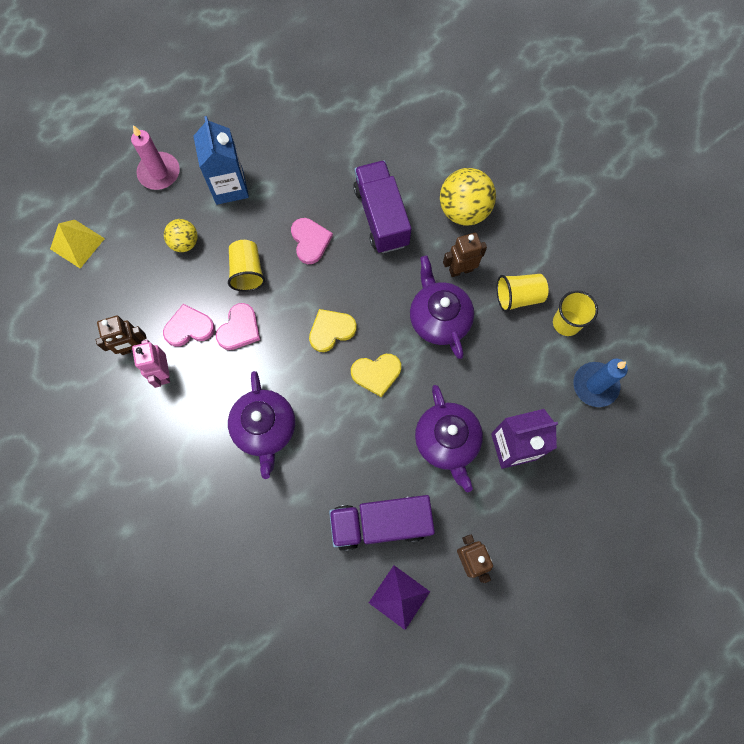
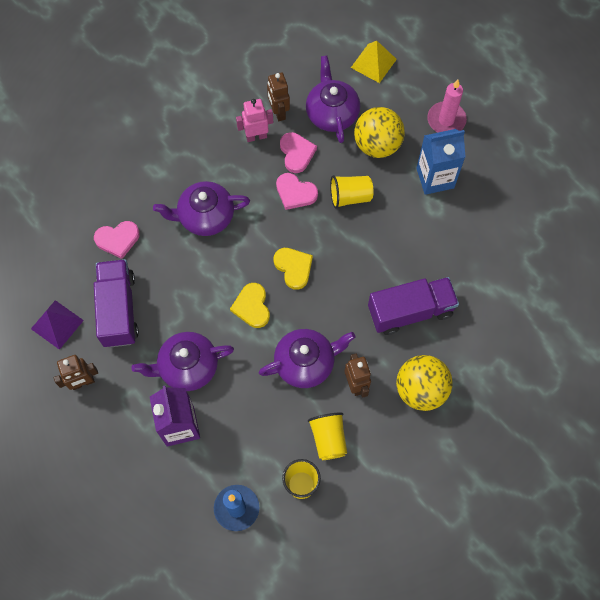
camera: 90 degrees right, 5 degrees down
yellow ball [164,219,198,252] -> yellow ball [354,107,405,158], size x1.70
pink heart [291,218,333,264] -> pink heart moved to [94,221,140,259]
none -> purple teapot [306,55,360,143]

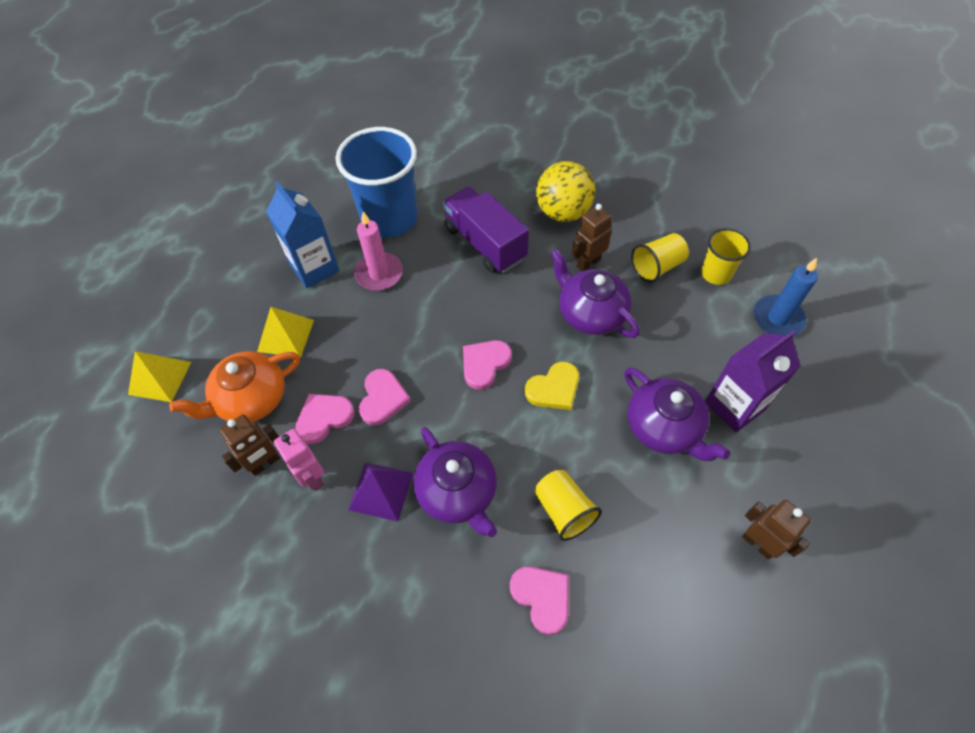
camera: 110 degrees left, 10 degrees down
purple pyramid [31,300,84,350] -> purple pyramid moved to [348,462,413,522]
purple truck [94,259,139,347] -> none
yellow heart [273,248,313,290] -> pink heart [463,340,512,390]
purple teapot [306,55,360,143] -> orange teapot [169,351,300,422]
yellow cup [330,175,373,209] -> yellow cup moved to [535,470,602,541]
yellow ball [354,107,405,158] -> yellow pyramid [257,307,314,358]
pink candle [427,80,467,133] -> pink candle moved to [354,211,403,291]
none -> blue cup [336,127,418,237]

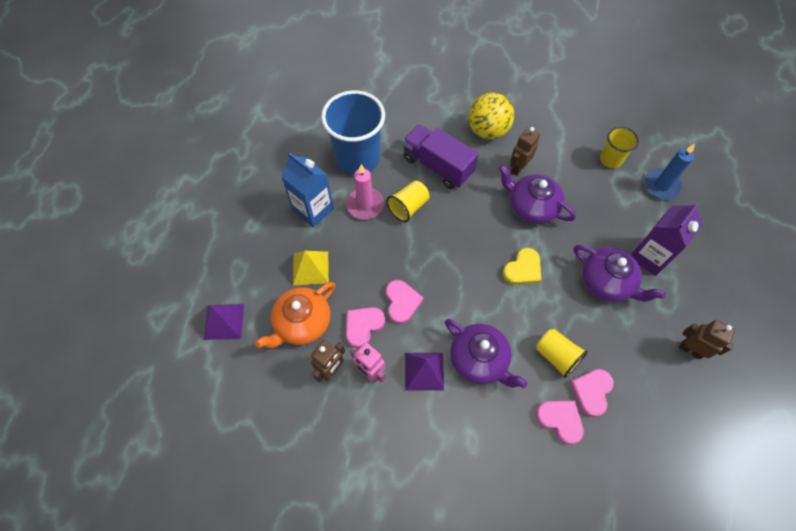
camera: 15 degrees left, 5 degrees up
yellow pyramid [128,351,191,402] -> purple pyramid [204,304,244,340]
pink heart [463,340,512,390] -> pink heart moved to [570,369,614,417]
yellow cup [631,233,689,283] -> yellow cup moved to [386,181,430,222]

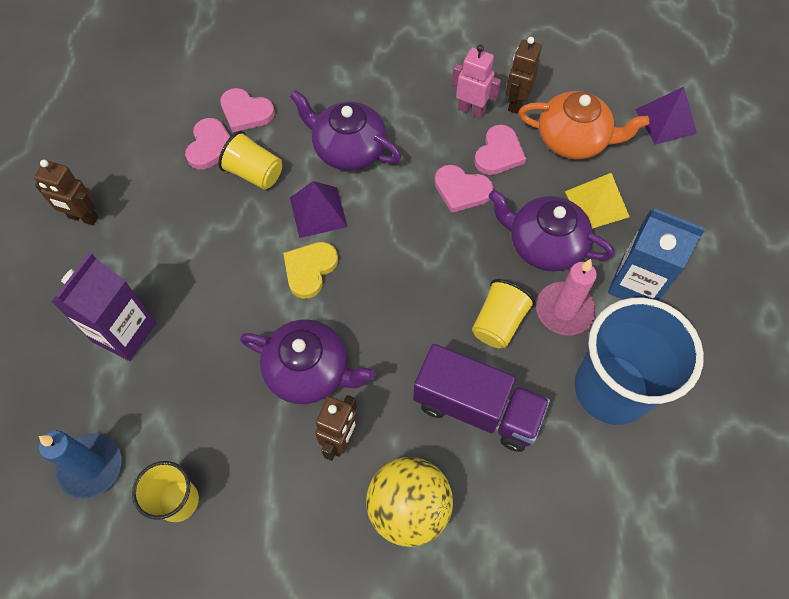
camera: 165 degrees right, 0 degrees up
orange teapot [255,282,335,348] -> orange teapot turned 75 degrees clockwise [519,91,649,159]
pink heart [386,280,424,324] -> pink heart turned 45 degrees counterclockwise [435,165,493,213]
purple pyramid [405,353,444,391] -> purple pyramid moved to [290,181,348,238]
purple teapot [574,245,666,302] -> purple teapot moved to [489,190,614,272]

